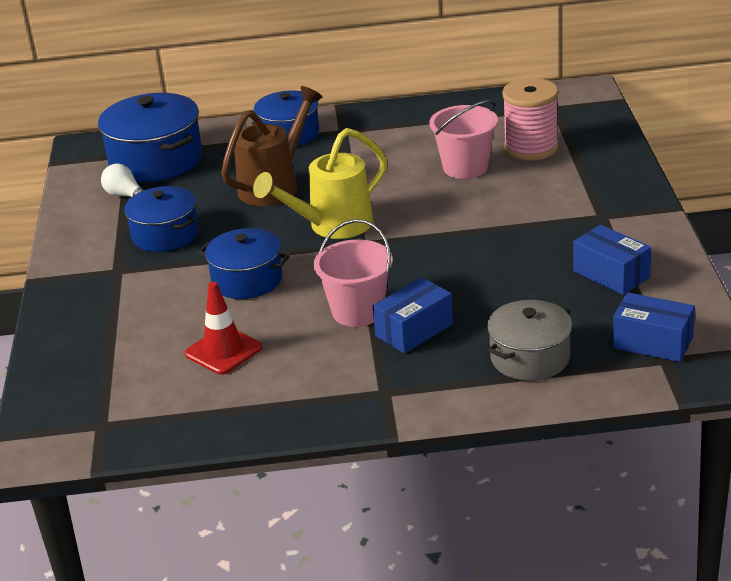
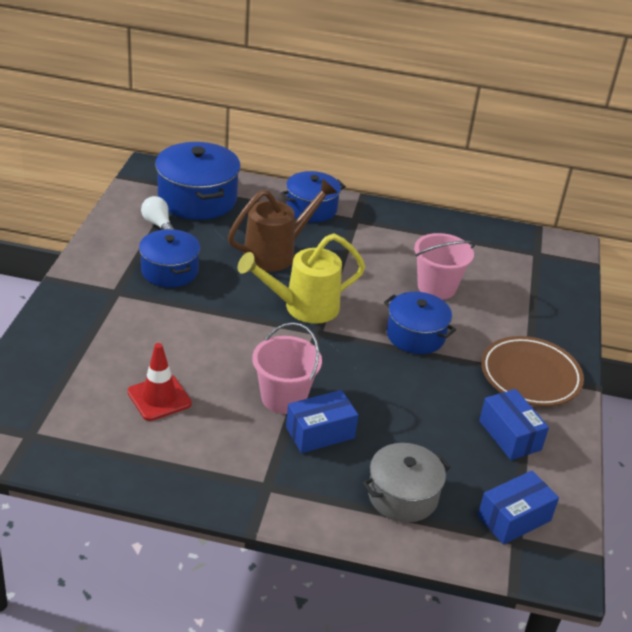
camera: 10 degrees right, 5 degrees up
blue pot [198,228,289,299] -> blue pot moved to [384,292,456,354]
pink spool [502,78,559,161] -> none
blue box [613,292,695,362] -> blue box turned 75 degrees counterclockwise [478,471,559,545]
none -> brown plate [481,336,584,406]

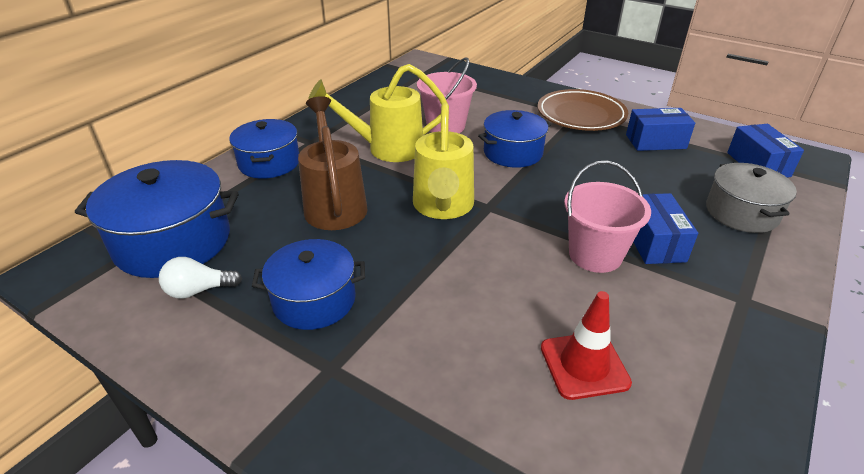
camera: 65 degrees left, 0 degrees up
none -> yellow watering can [308,64,448,162]

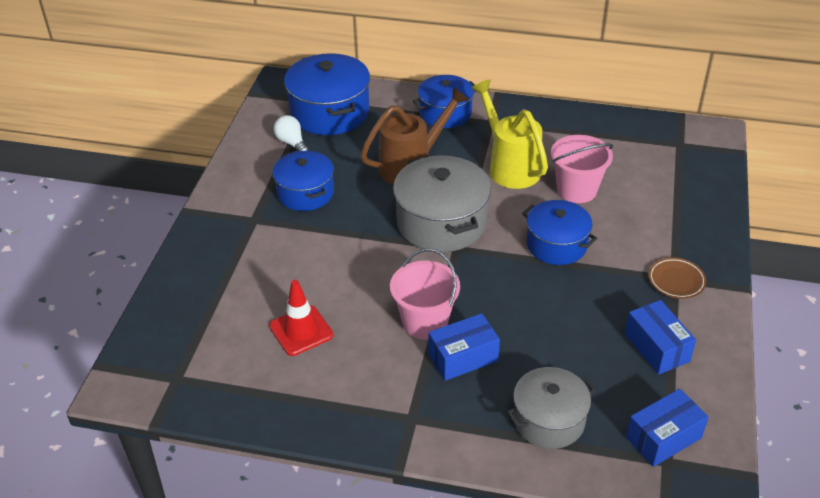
camera: 70 degrees right, 5 degrees up
yellow watering can [413,103,474,219] -> grey pot [393,155,491,252]
brown plate [538,89,628,131] -> brown plate [648,257,707,299], size x0.54

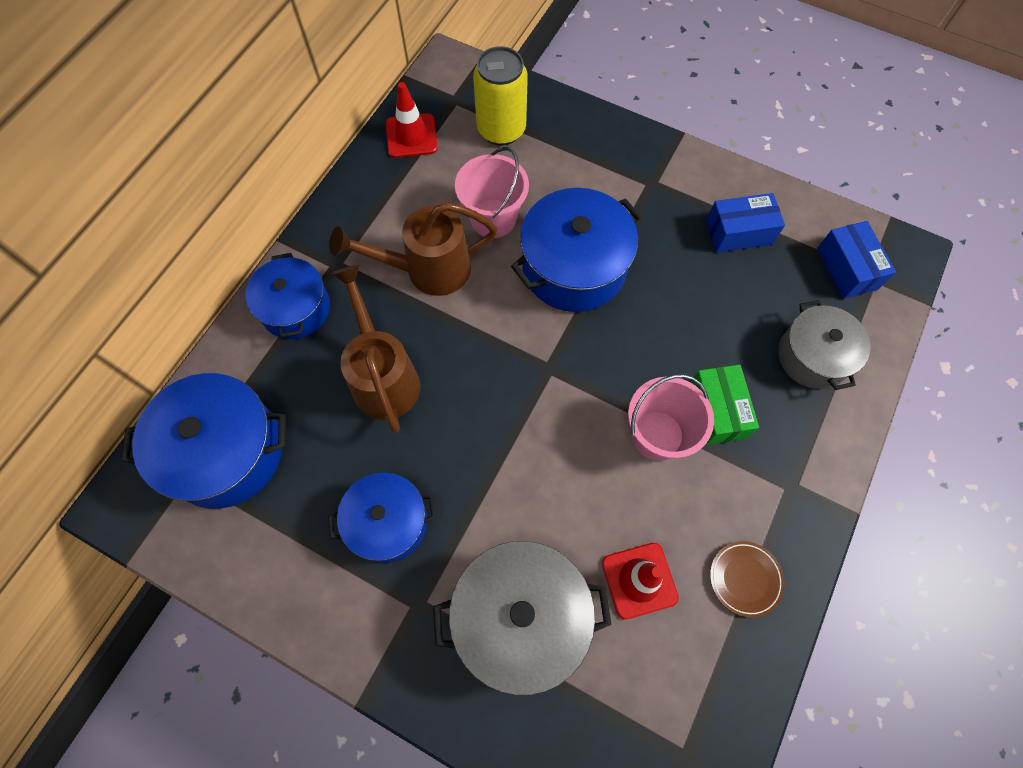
camera: 75 degrees left, 25 degrees up
white light bulb [273,115,309,151] -> none
grey pot [393,155,491,252] -> grey pot moved to [433,541,612,695]
blue box [428,313,500,381] -> green box [690,365,759,445]
yellow watering can [471,79,548,189] -> brown watering can [329,202,498,296]
blue pot [522,200,597,265] -> blue pot [511,188,643,312], size x1.52
brown plate [648,257,707,299] -> brown plate moved to [710,541,785,618]
none -> red traffic cone [386,82,438,158]
none -> yellow can [473,46,528,145]

